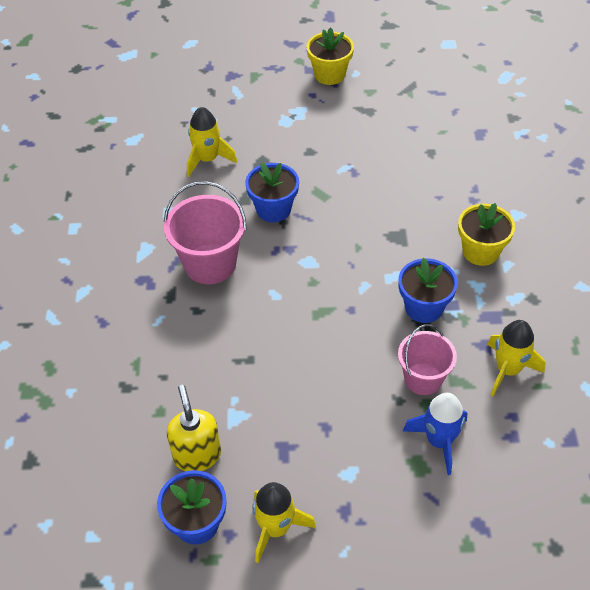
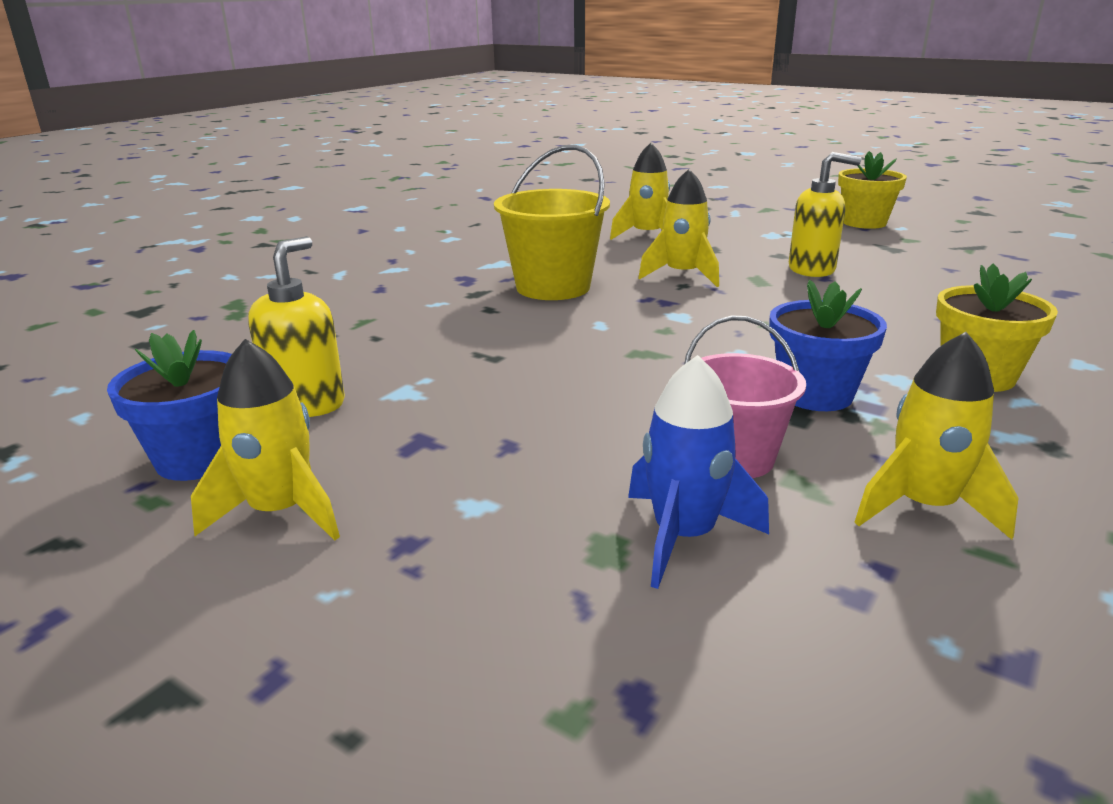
camera: 35 degrees right, 25 degrees down
pink bucket [164,181,247,284] -> yellow bucket [494,145,610,300]
blue flower pot [245,163,299,222] -> yellow rocket [638,169,719,287]
none -> yellow soap dispenser [789,152,862,277]

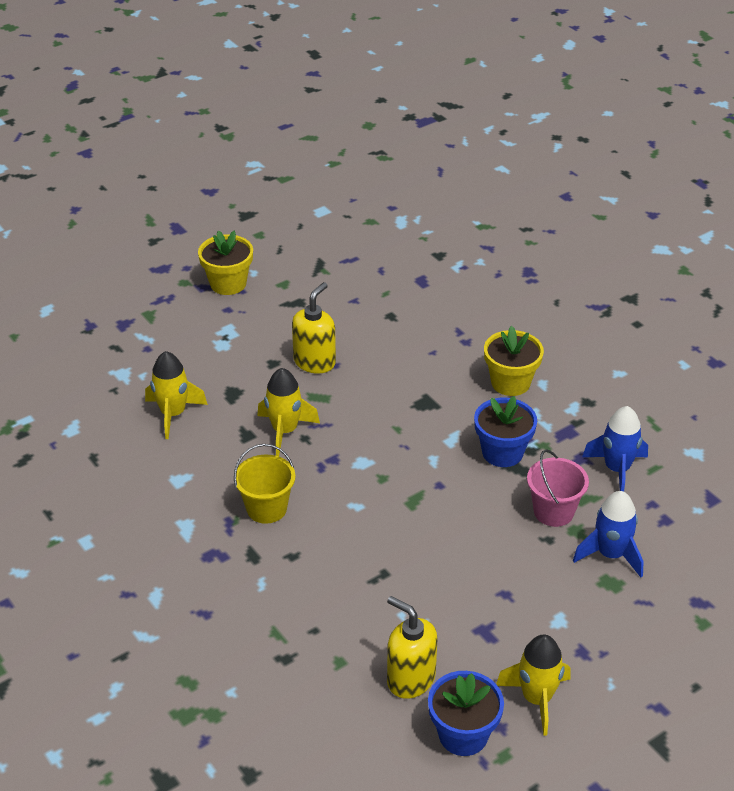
camera: 70 degrees left, 15 degrees up
yellow bucket [494,145,610,300] -> yellow bucket [234,444,296,524], size x0.66
yellow rocket [854,332,1018,540] -> blue rocket [582,406,648,492]

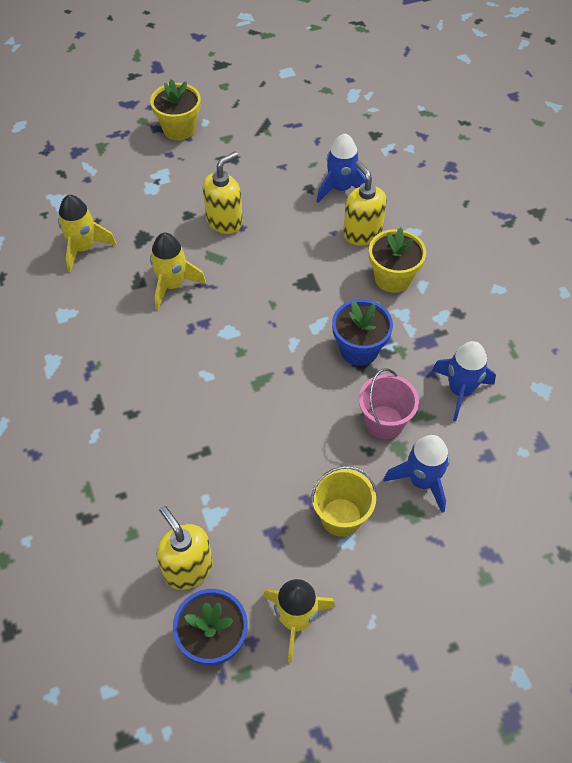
camera: 15 degrees right, 15 degrees up
yellow bucket [234,444,296,524] -> yellow bucket moved to [311,466,376,537]
none -> blue rocket [316,134,366,203]
none -> yellow soap dispenser [343,161,387,245]

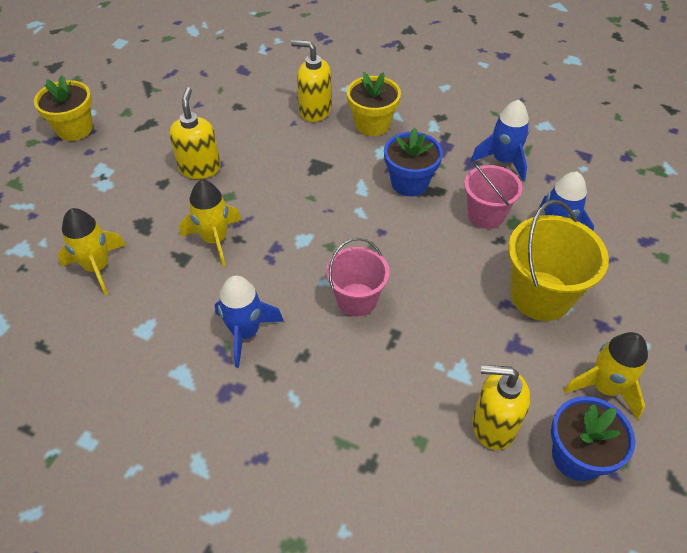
camera: 45 degrees left, 5 degrees down
yellow bucket [311,466,376,537] -> yellow bucket [508,200,609,321], size x1.51
blue rocket [316,134,366,203] -> blue rocket moved to [215,275,284,368]
none -> pink bucket [326,238,390,316]

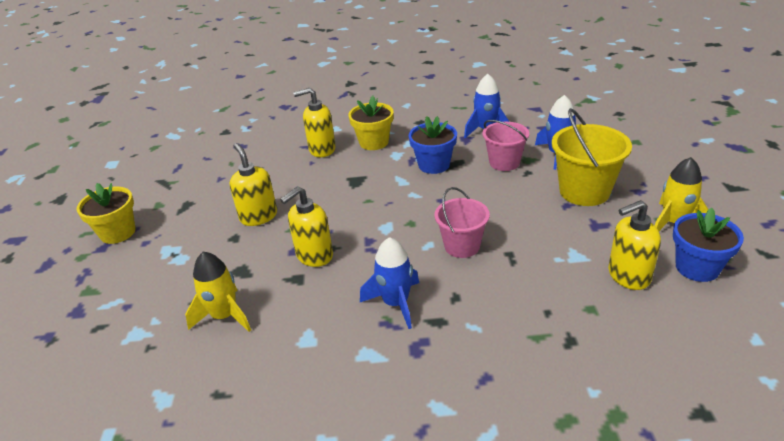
camera: 25 degrees left, 15 degrees down
yellow rocket [179,180,241,266] -> yellow soap dispenser [280,186,333,267]

